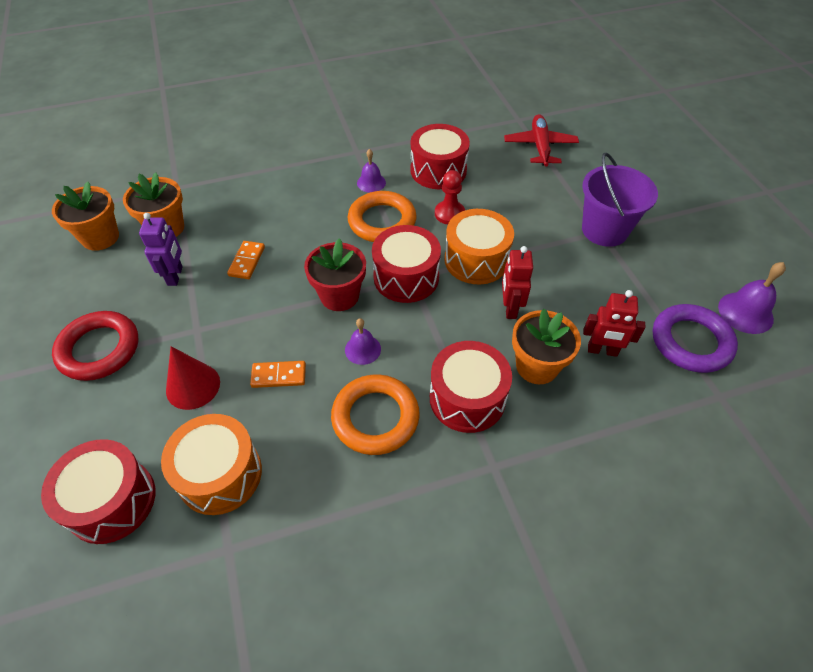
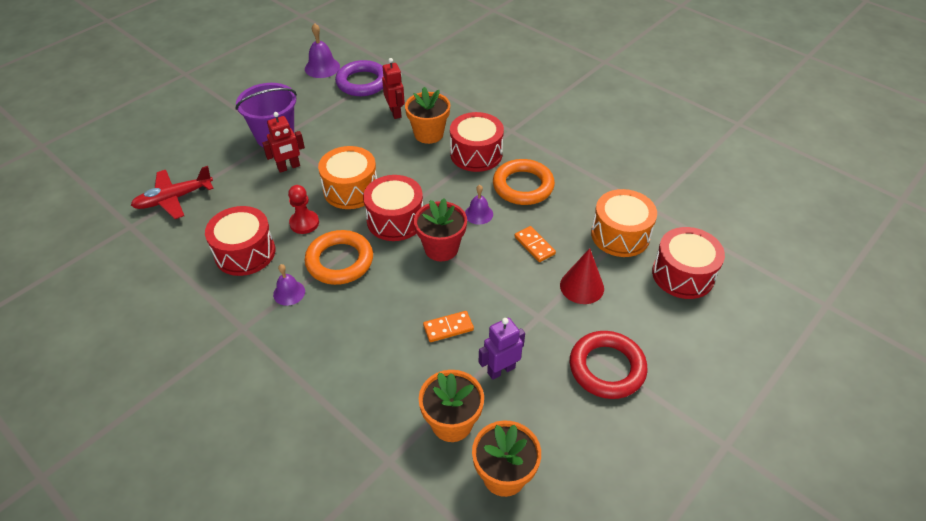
camera: 120 degrees left, 5 degrees down
red robot [502,246,533,319] -> red robot moved to [262,112,305,173]

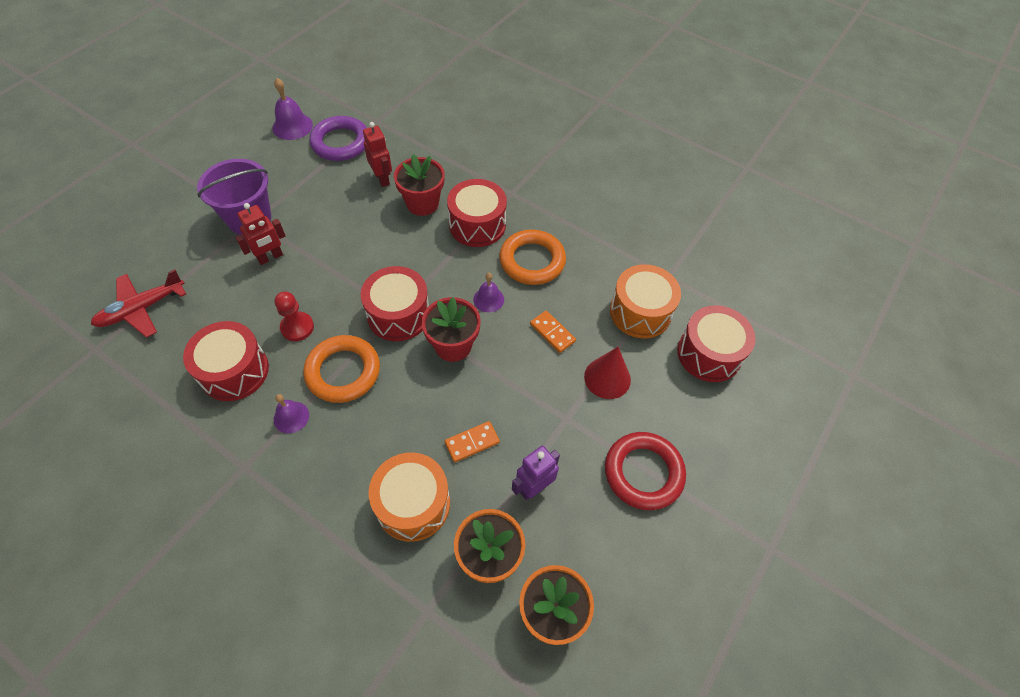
camera: 10 degrees left, 10 degrees up
orange drum [318,146,377,209] -> orange drum moved to [368,453,450,542]
orange flower pot [405,87,450,144] -> red flower pot [394,154,445,216]

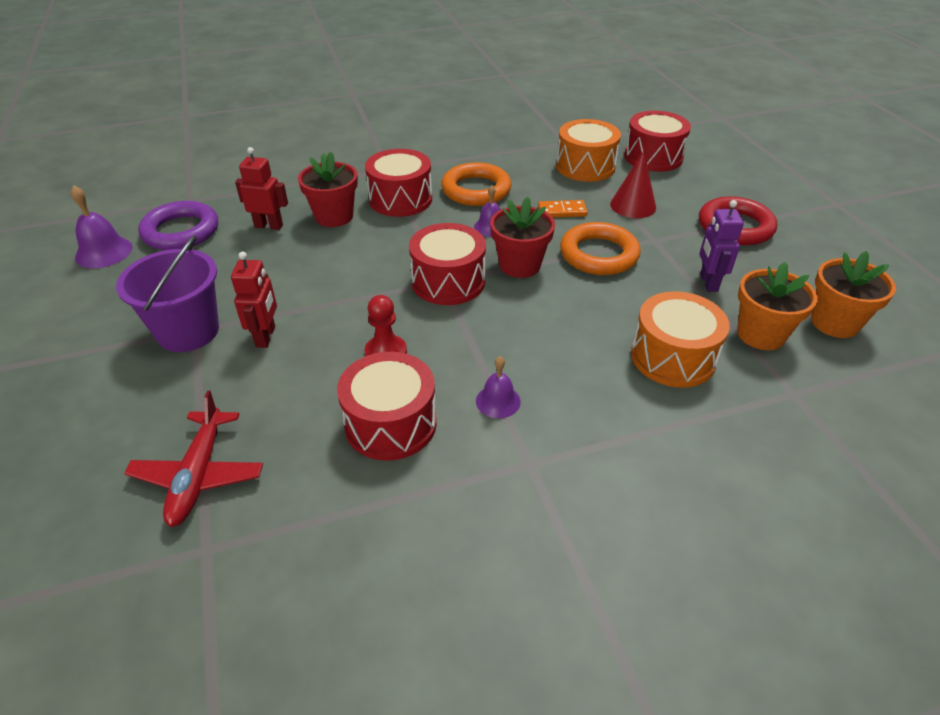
camera: 50 degrees left, 15 degrees down
orange ring [303,335,380,403] -> orange ring moved to [560,222,641,275]
orange domino [445,421,500,462] -> none

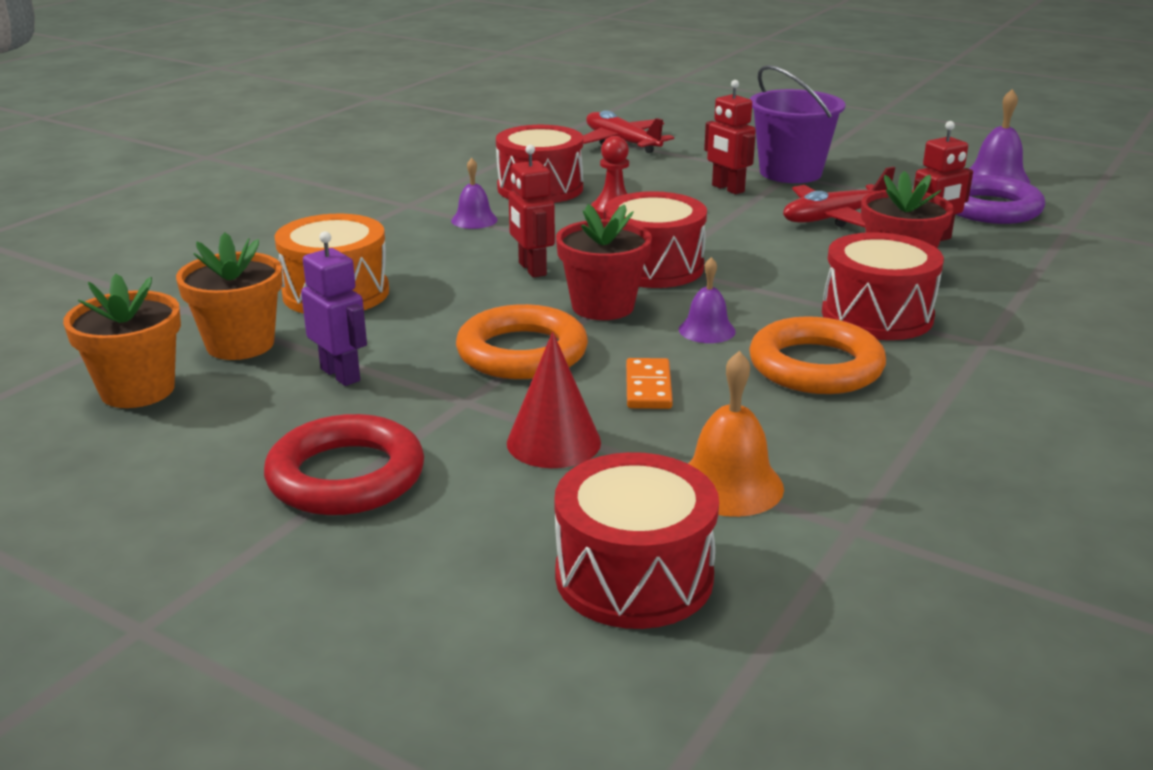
camera: 140 degrees right, 15 degrees down
orange domino [538,200,587,217] -> orange domino turned 45 degrees counterclockwise [626,358,673,409]
orange drum [556,119,621,182] -> orange bell [688,351,784,517]
none -> red robot [509,145,555,277]
none -> red plane [783,167,895,227]

